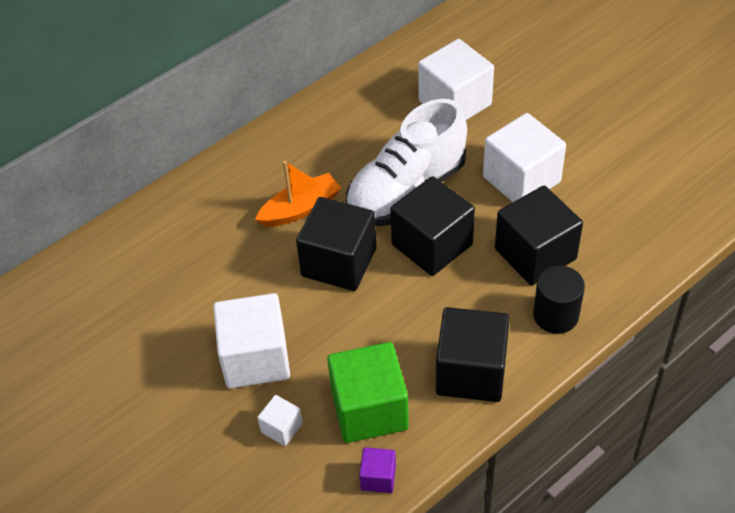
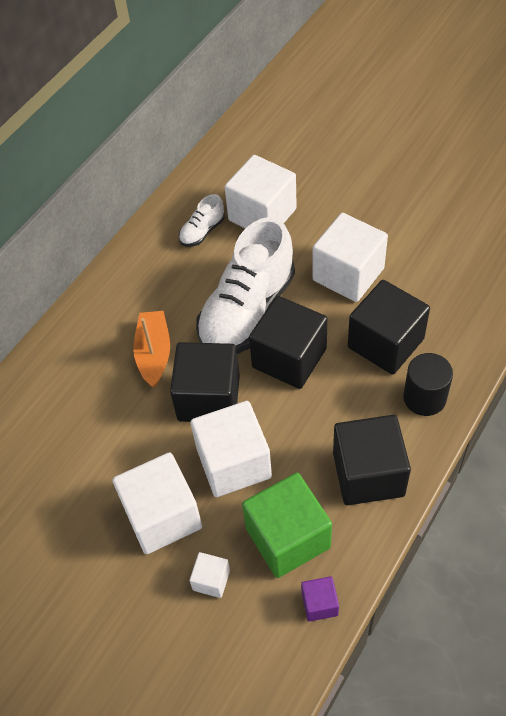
camera: 15 degrees left, 5 degrees up
orange boat [255,161,341,227] -> orange boat turned 45 degrees counterclockwise [133,311,170,388]
none -> white shoe [179,194,224,247]
none -> white cube [191,401,272,497]

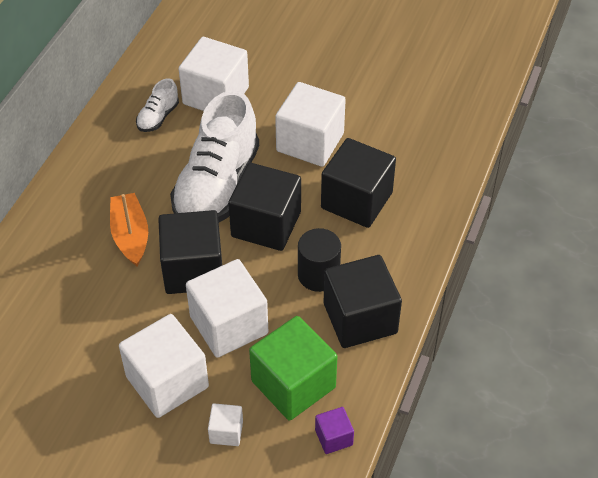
camera: 15 degrees left, 5 degrees down
black cylinder [403,353,453,416] -> black cylinder moved to [298,228,341,292]

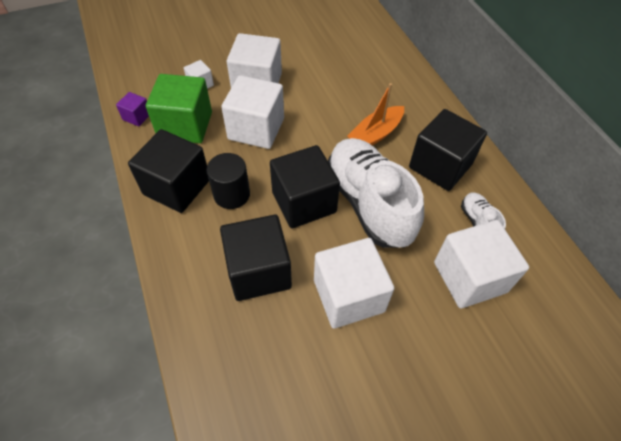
camera: 135 degrees right, 5 degrees up
orange boat [110,193,148,266] -> orange boat turned 105 degrees clockwise [347,83,404,145]
black cube [158,210,222,294] -> black cube moved to [409,109,487,191]

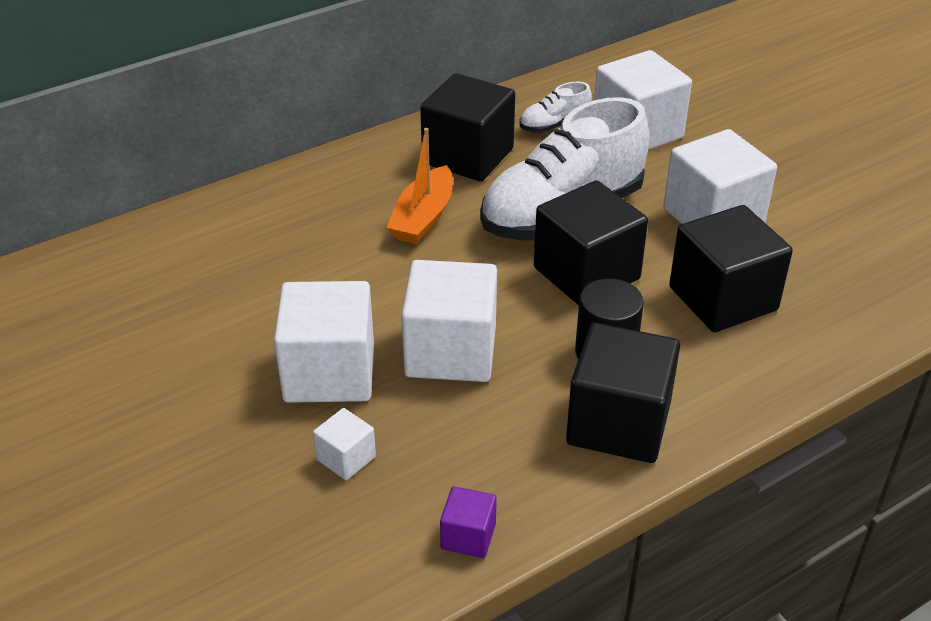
camera: 100 degrees left, 15 degrees down
green cube [146,74,212,143] -> none
orange boat [347,83,404,145] -> orange boat turned 75 degrees clockwise [386,128,453,244]

